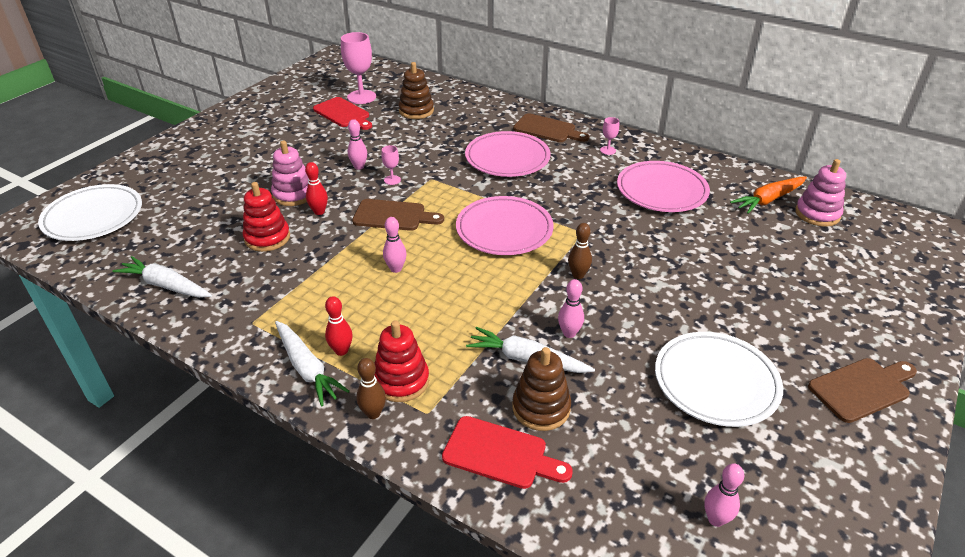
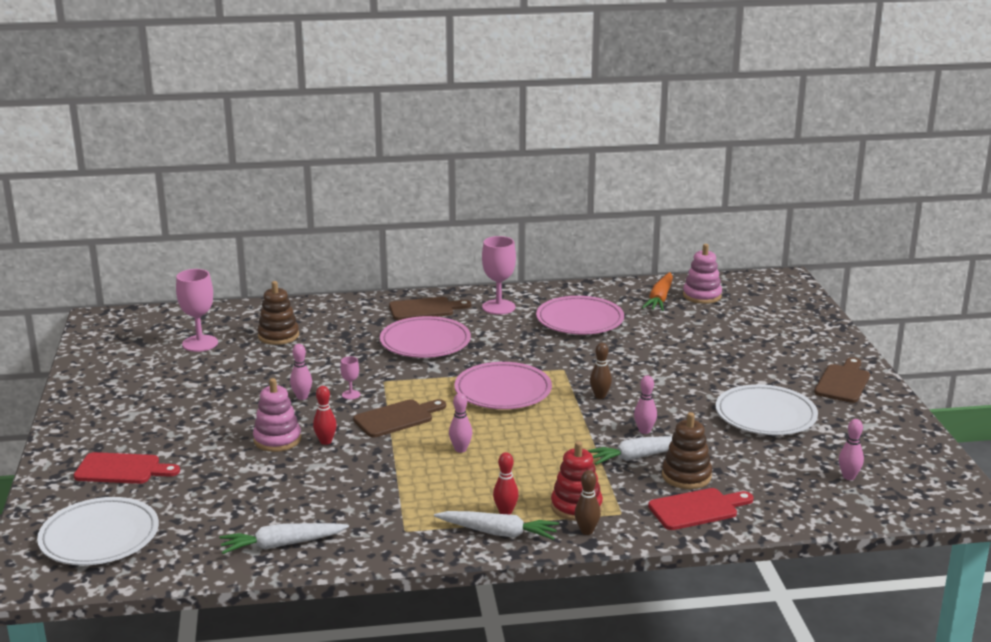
camera: 40 degrees left, 15 degrees down
red stacking toy [243,182,290,252] -> none
red cutting board [313,97,372,130] -> red cutting board moved to [74,452,180,484]
pink goblet [600,117,619,155] -> pink goblet [482,236,516,315], size x2.06

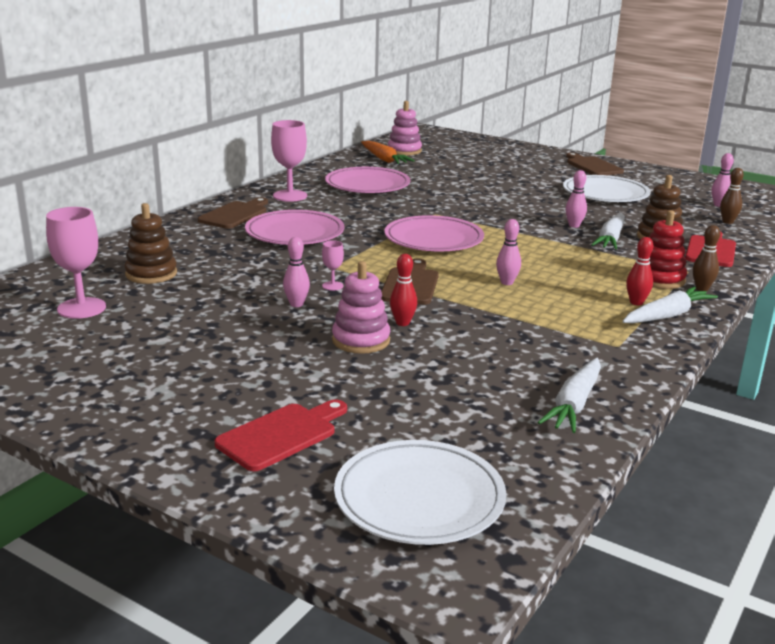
camera: 50 degrees left, 0 degrees up
brown bowling pin [590,343,612,399] -> brown bowling pin moved to [720,168,744,224]

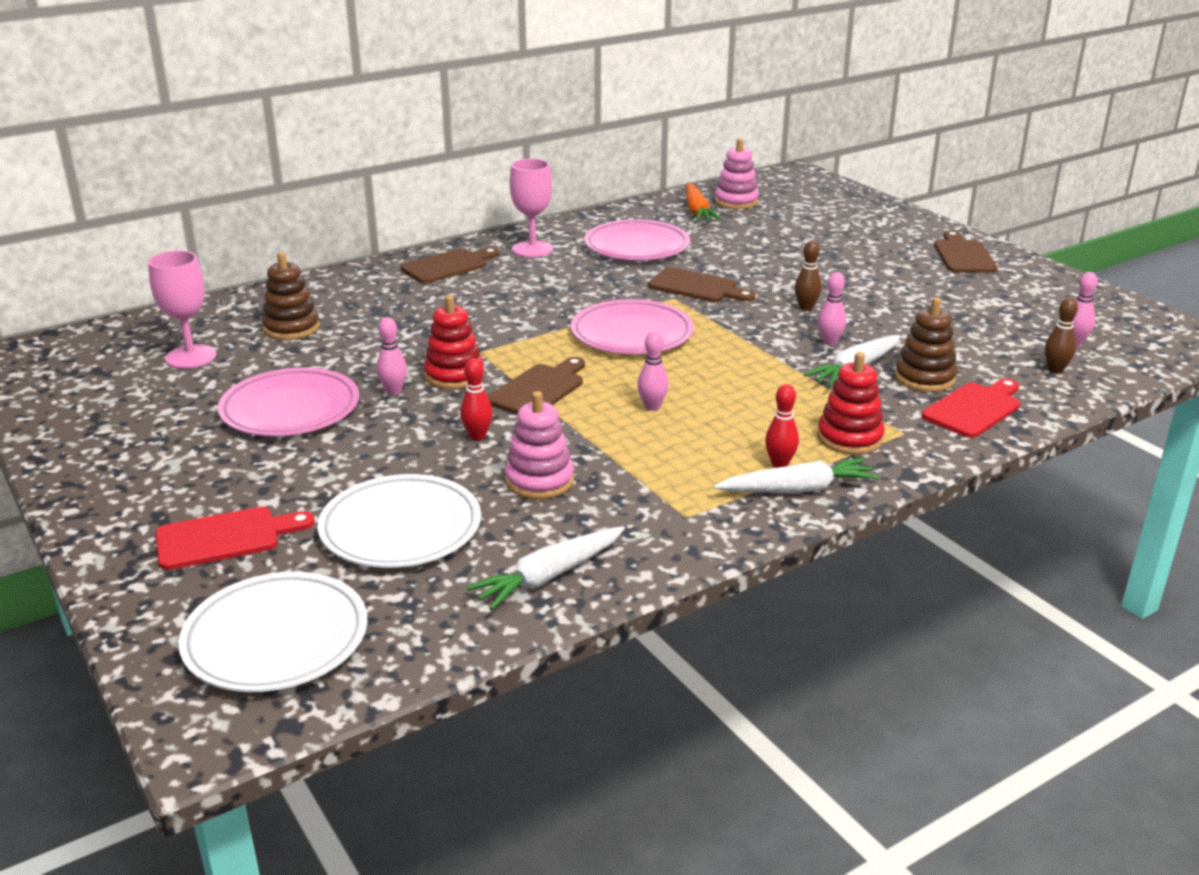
camera: 25 degrees right, 5 degrees up
pink plate [245,210,344,245] -> pink plate moved to [218,368,359,436]
pink goblet [322,240,344,291] -> red stacking toy [424,295,484,389]
pink stacking toy [332,261,390,354] -> pink stacking toy moved to [505,391,574,499]
white plate [563,175,651,202] -> white plate moved to [318,474,481,568]
brown bowling pin [693,225,720,291] -> brown bowling pin moved to [795,241,821,311]
none -> brown cutting board [648,267,755,302]

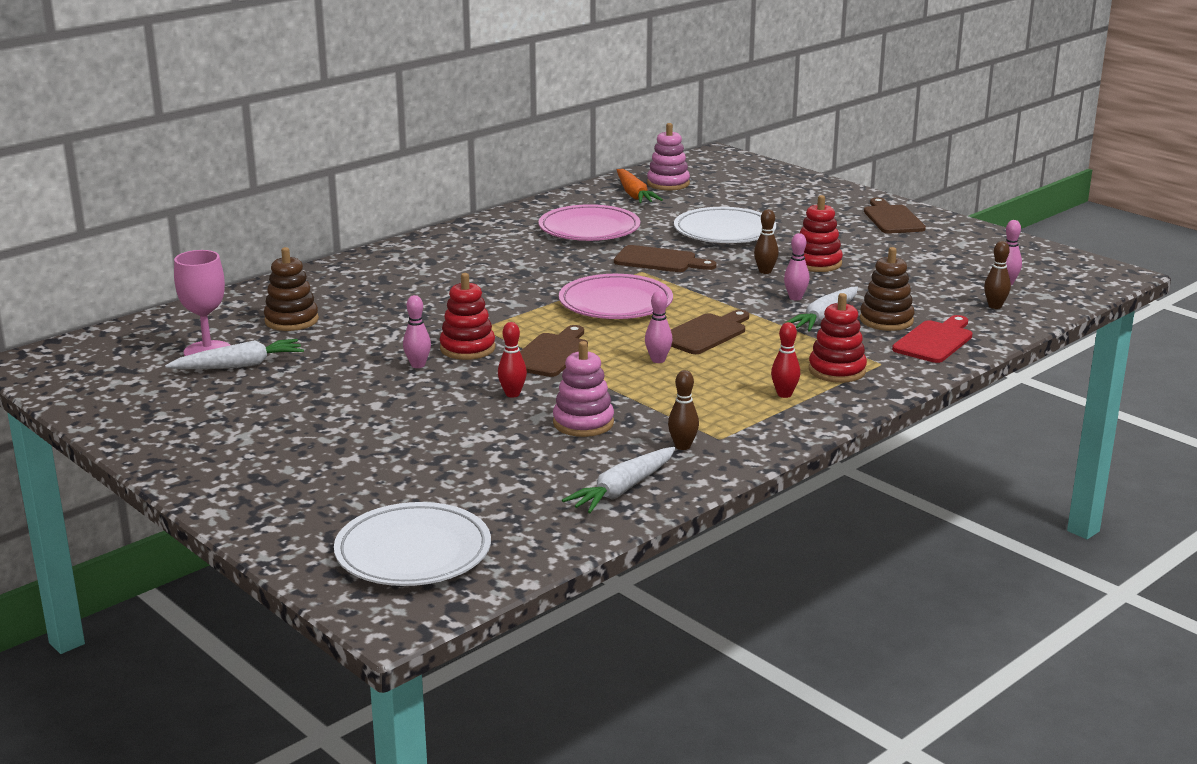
camera: 10 degrees left, 5 degrees down
red cutting board [155,507,315,570] -> none
pink plate [218,368,359,436] -> none
white plate [318,474,481,568] -> white plate moved to [674,207,776,243]
brown cutting board [401,247,500,283] -> brown cutting board moved to [671,310,749,354]
pink goblet [510,159,553,257] -> none
white carrot [713,458,879,493] -> white carrot moved to [165,339,304,369]
none -> brown bowling pin [668,370,699,450]
none -> red stacking toy [800,195,843,272]

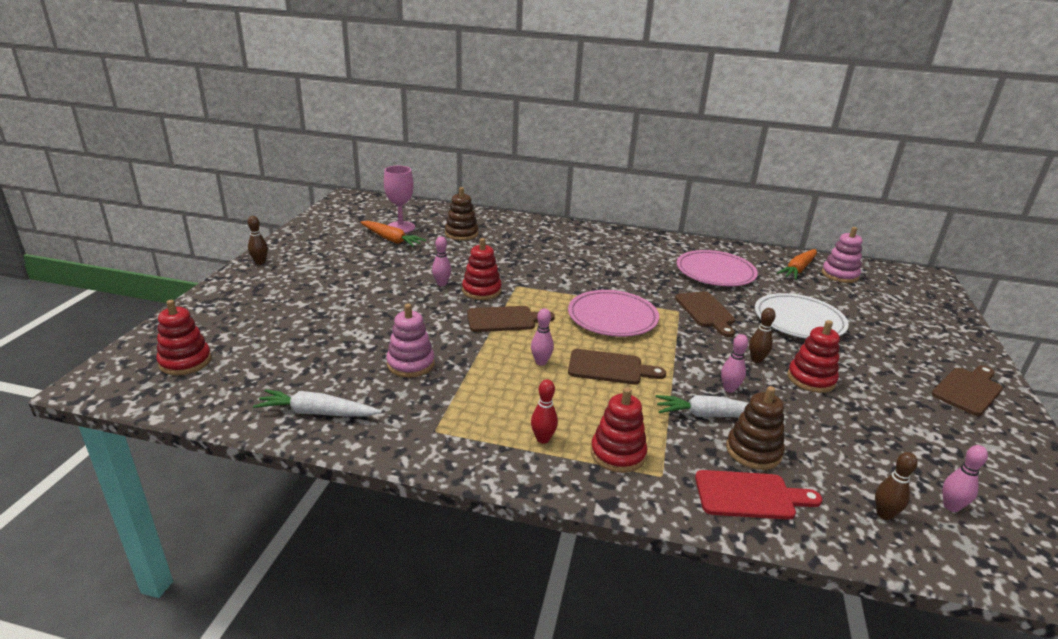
camera: 55 degrees right, 5 degrees up
white carrot [165,339,304,369] -> orange carrot [360,221,426,247]
white plate [334,502,491,586] -> red stacking toy [156,300,211,375]
red bowling pin [498,322,527,397] -> none
brown bowling pin [668,370,699,450] -> brown bowling pin moved to [247,216,268,265]

